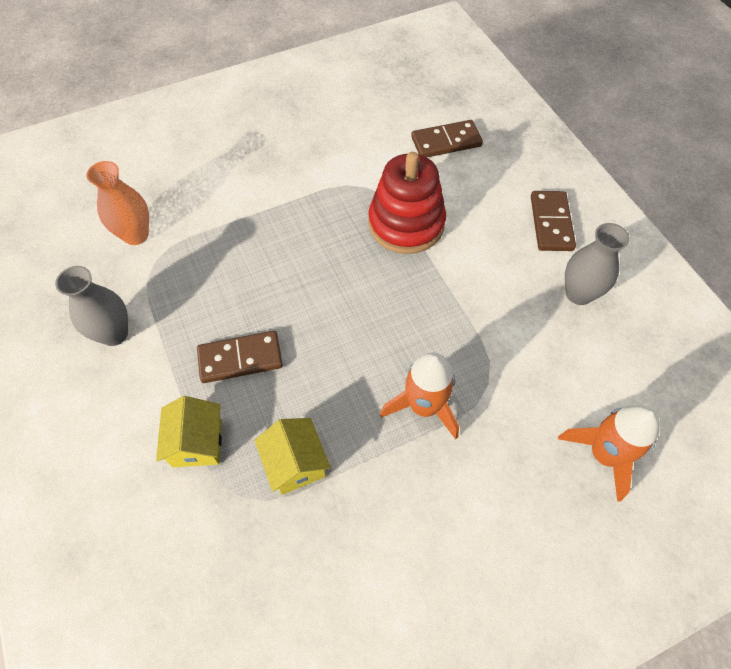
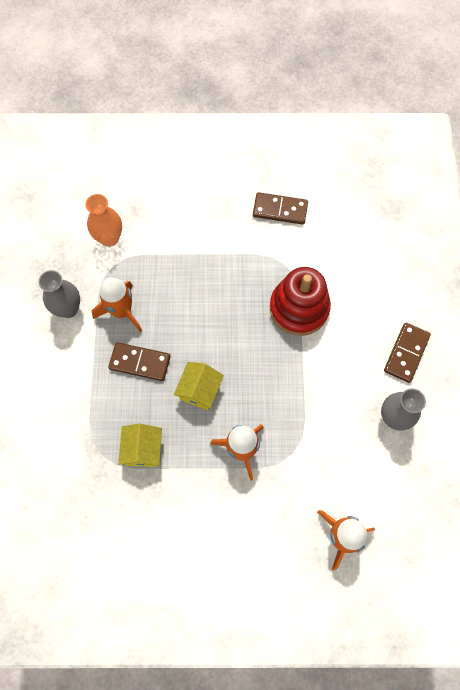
camera: 25 degrees right, 10 degrees up
yellow house [156,396,222,468] -> yellow house moved to [174,362,224,410]
brown domino [411,120,483,157] -> brown domino moved to [253,192,308,225]
none -> orange rocket [92,278,142,332]

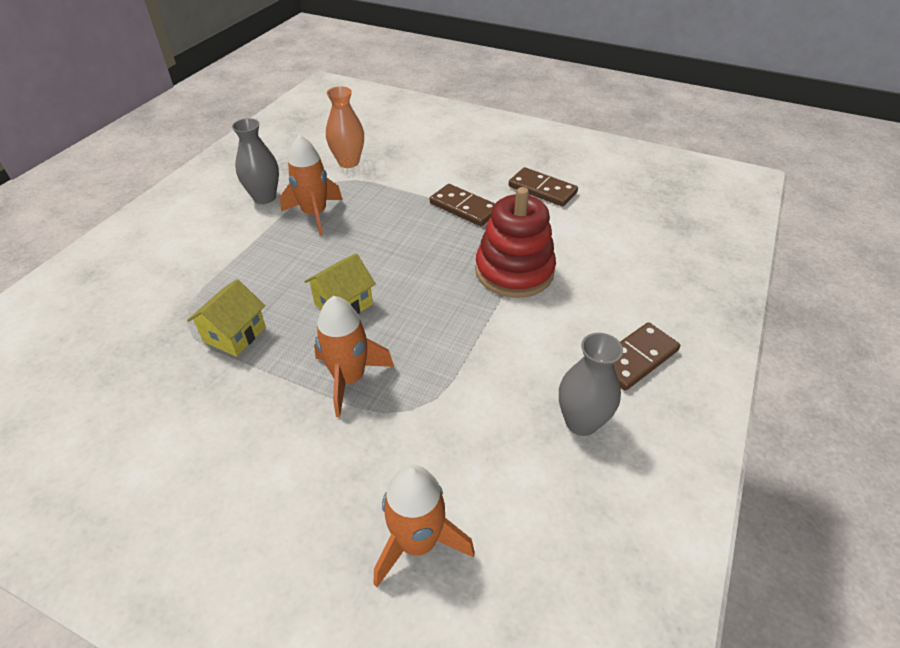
camera: 25 degrees right, 25 degrees down
brown domino [108,342,171,381] -> brown domino moved to [430,184,495,226]

